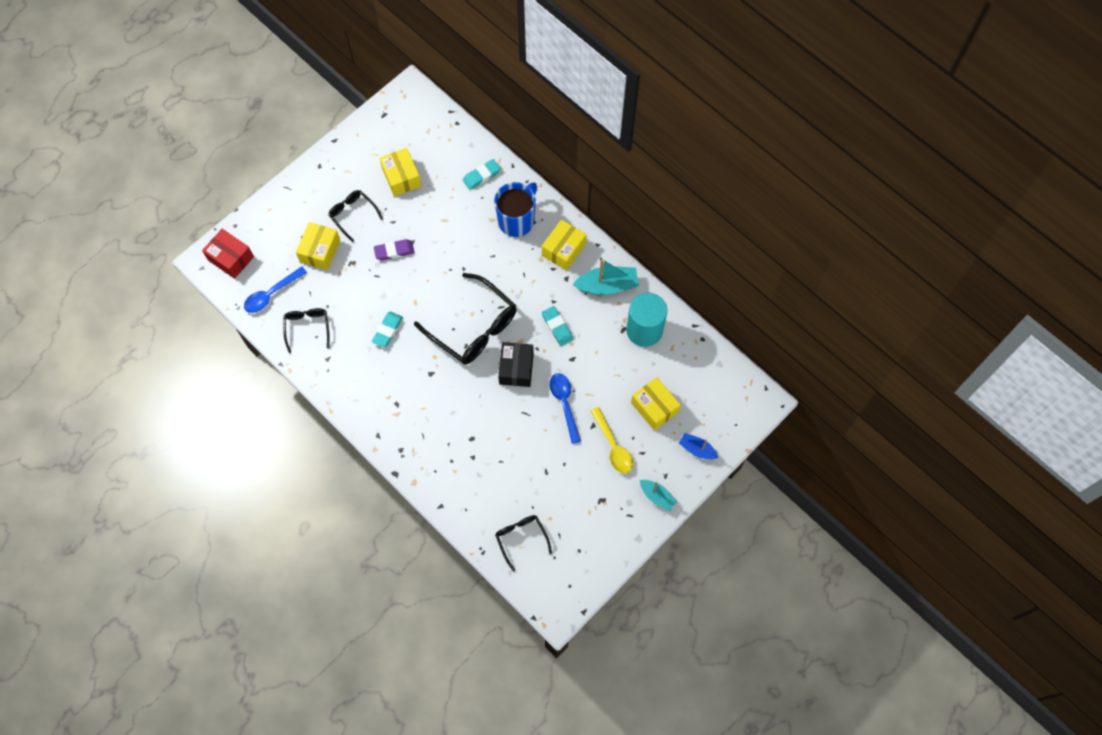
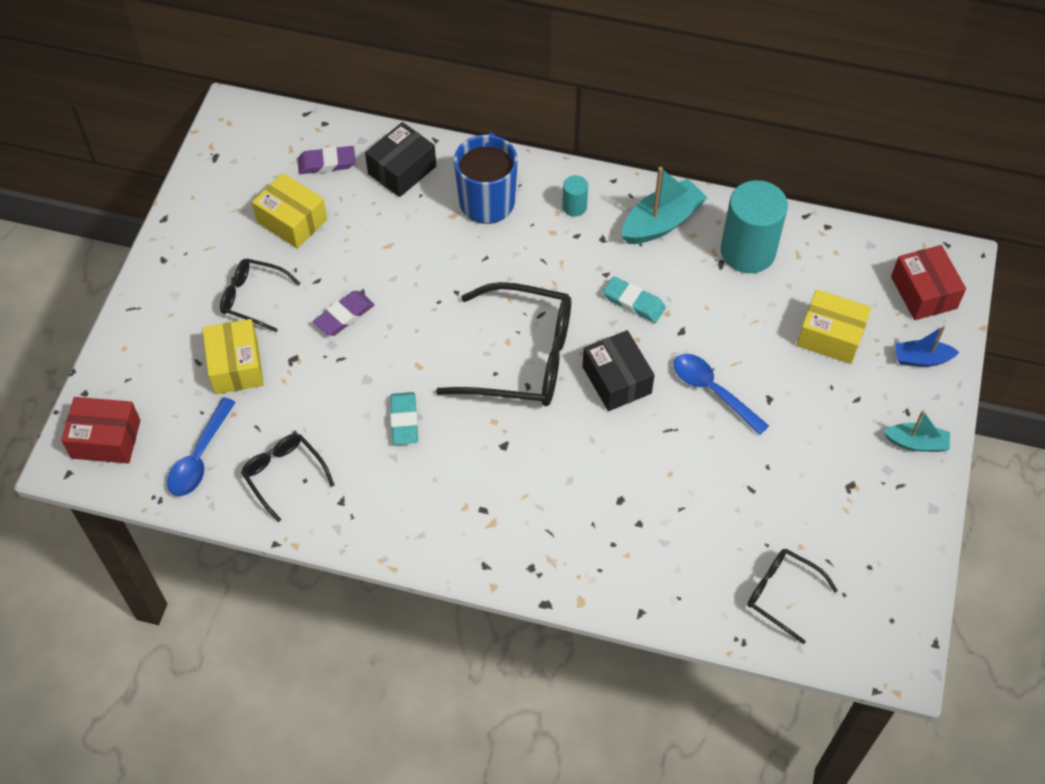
camera: 30 degrees left, 10 degrees down
turquoise eraser [463,159,501,190] -> black box [365,122,436,197]
yellow box [542,220,586,271] -> turquoise cylinder [562,175,588,217]
yellow spoon [591,407,633,474] -> none
none -> purple eraser [298,146,356,174]
none -> red box [891,245,966,320]

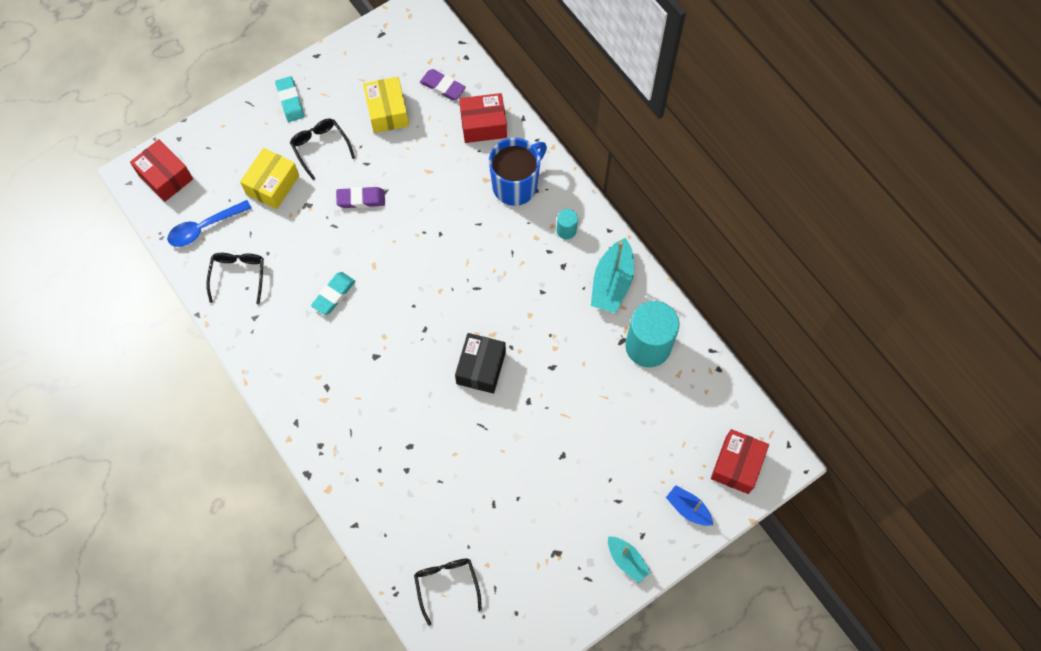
camera: 40 degrees right, 10 degrees up
black box [365,122,436,197] -> red box [459,93,507,143]
black glasses [436,282,571,406] -> none
turquoise eraser [603,276,666,323] -> turquoise eraser moved to [275,76,304,122]
turquoise boat [622,167,708,244] -> turquoise boat turned 105 degrees clockwise [591,238,634,313]
blue spoon [673,354,769,435] -> none
yellow box [797,289,871,364] -> none

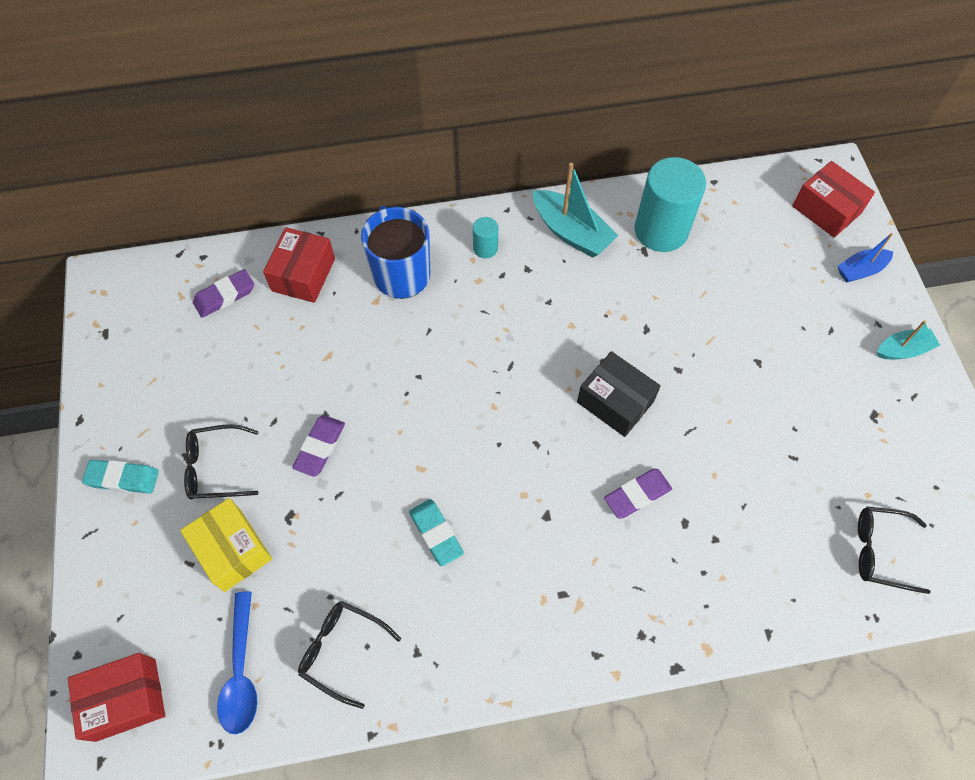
camera: 65 degrees left, 5 degrees down
yellow box [363,77,409,133] -> none
none -> purple eraser [604,469,672,519]

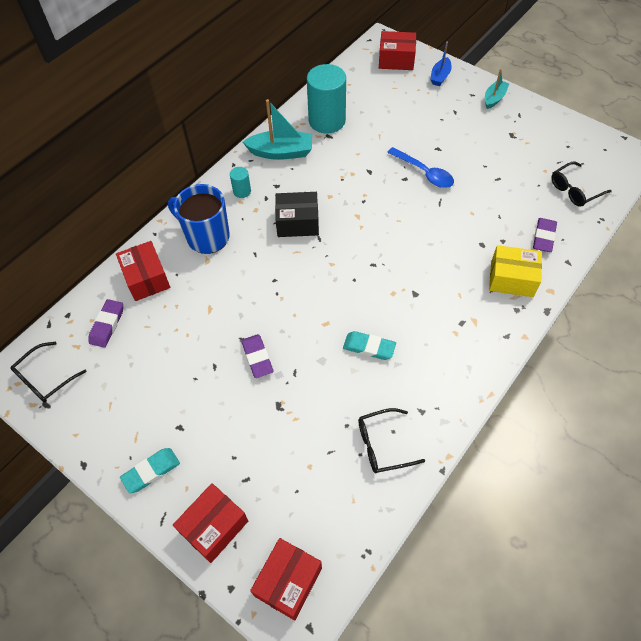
camera: 40 degrees left, 5 degrees down
yellow box [180,498,272,592] -> yellow box moved to [489,245,542,297]
black glasses [184,424,259,500] -> black glasses moved to [10,341,87,403]
blue spoon [217,591,257,734] -> blue spoon moved to [387,147,454,188]
black box [577,351,661,437] -> black box moved to [275,192,319,237]
purple eraser [604,469,672,519] -> purple eraser moved to [533,218,557,252]
none -> red box [173,483,248,563]

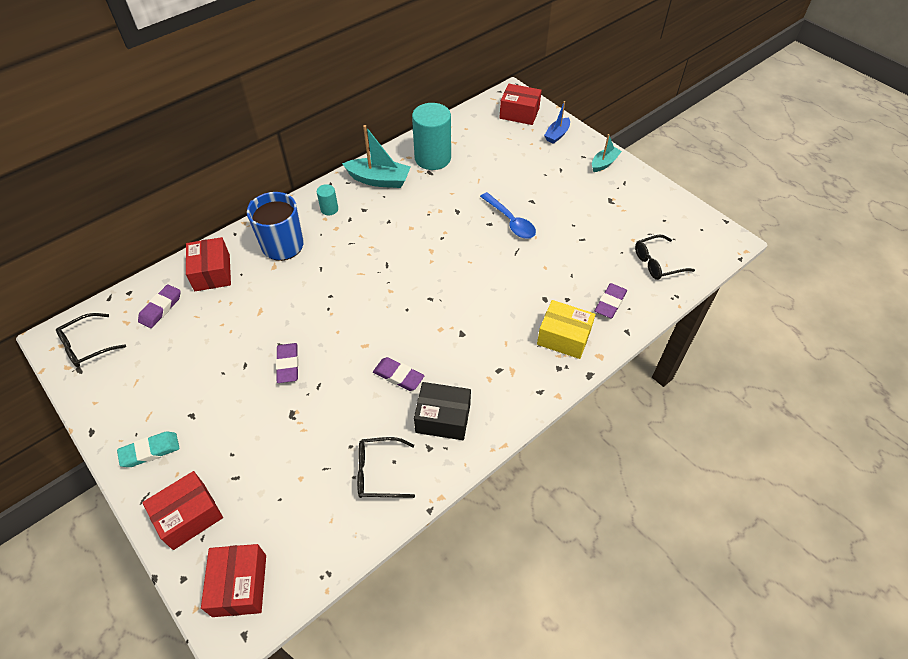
camera: 10 degrees right, 5 degrees down
red box [250,538,322,620] -> red box turned 45 degrees counterclockwise [201,544,266,617]
black box [275,192,319,237] -> black box moved to [414,382,471,440]
turquoise eraser [343,331,396,360] -> purple eraser [373,357,424,391]

